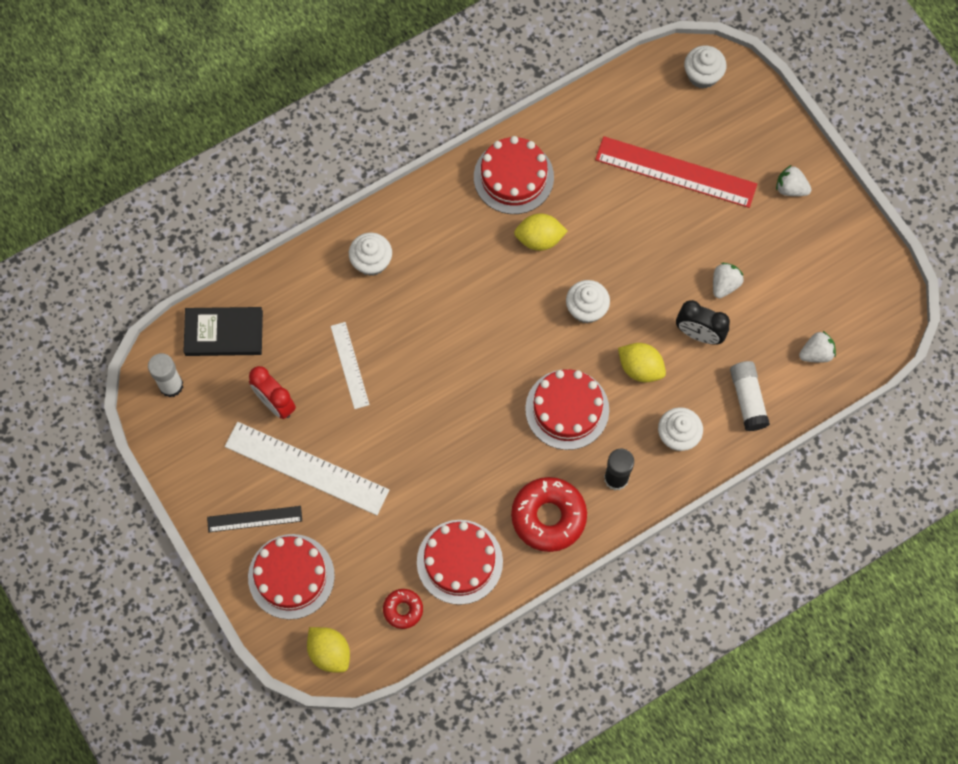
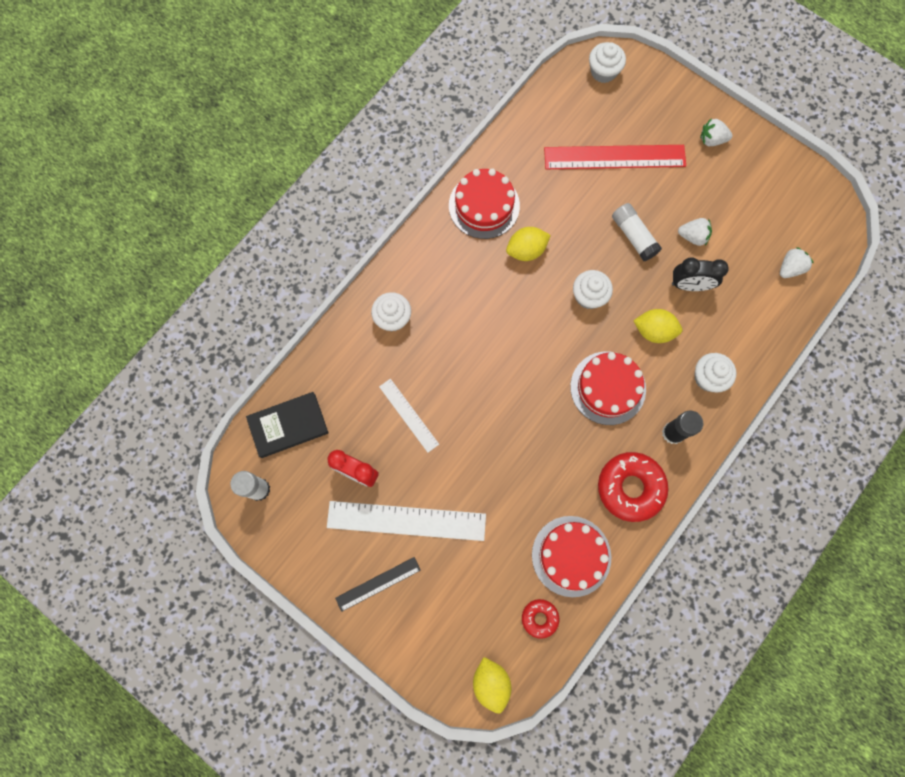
camera: 20 degrees left, 5 degrees up
red cake [248,534,335,620] -> none
yellow lemon [307,627,350,672] -> yellow lemon turned 45 degrees clockwise [473,657,511,714]
white strawberry [713,263,744,298] -> white strawberry turned 90 degrees clockwise [678,218,712,246]
white glue stick [730,361,770,431] -> white glue stick moved to [612,203,662,261]

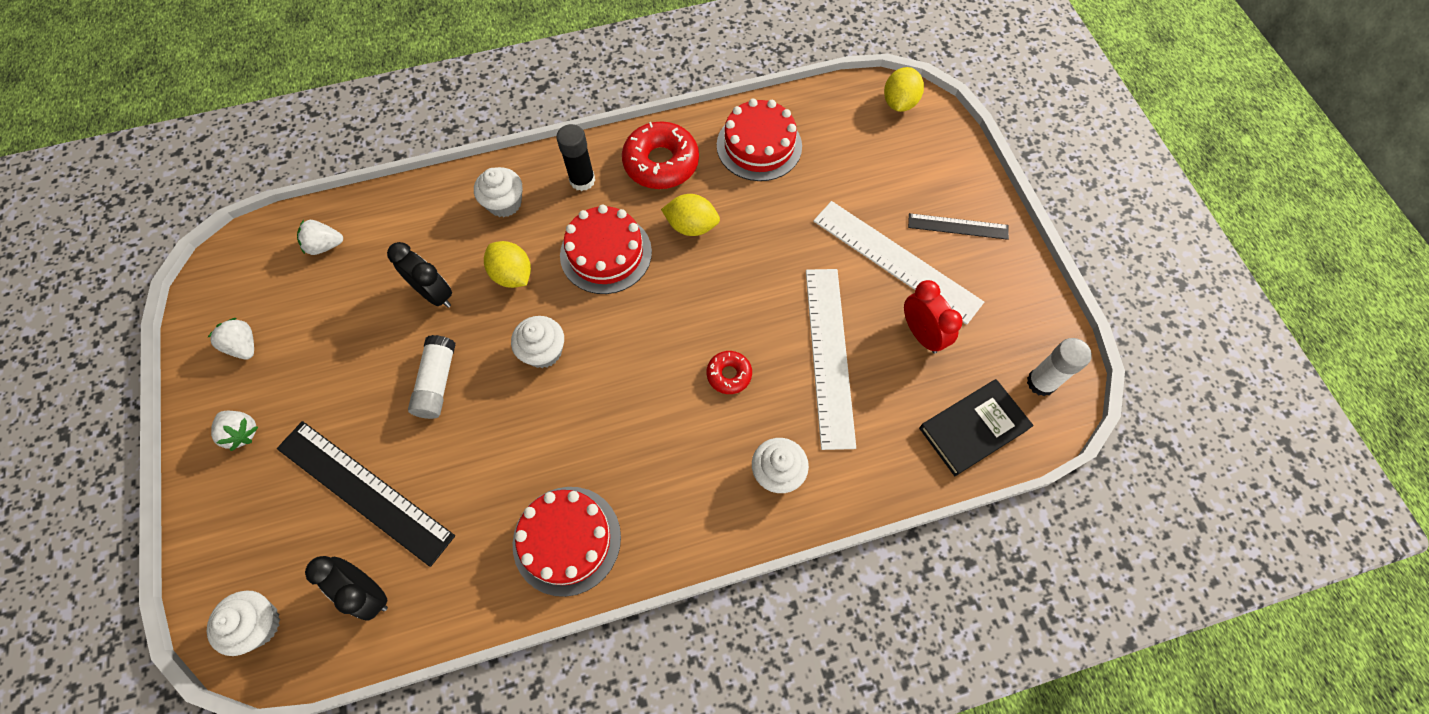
camera: 145 degrees left, 10 degrees down
black book [246,392,329,458] -> black book turned 45 degrees counterclockwise [919,379,1034,476]
white ruler [379,379,439,453] -> white ruler [806,269,856,450], size x1.82
yellow lemon [506,227,551,261] -> yellow lemon moved to [661,194,720,236]
red donut [522,599,559,639] -> red donut moved to [707,351,752,394]
red ruler [544,145,686,169] -> black ruler [277,421,455,567]
white strawberry [678,218,712,246] -> white strawberry moved to [208,318,254,360]
none -> black clock [305,556,388,621]

